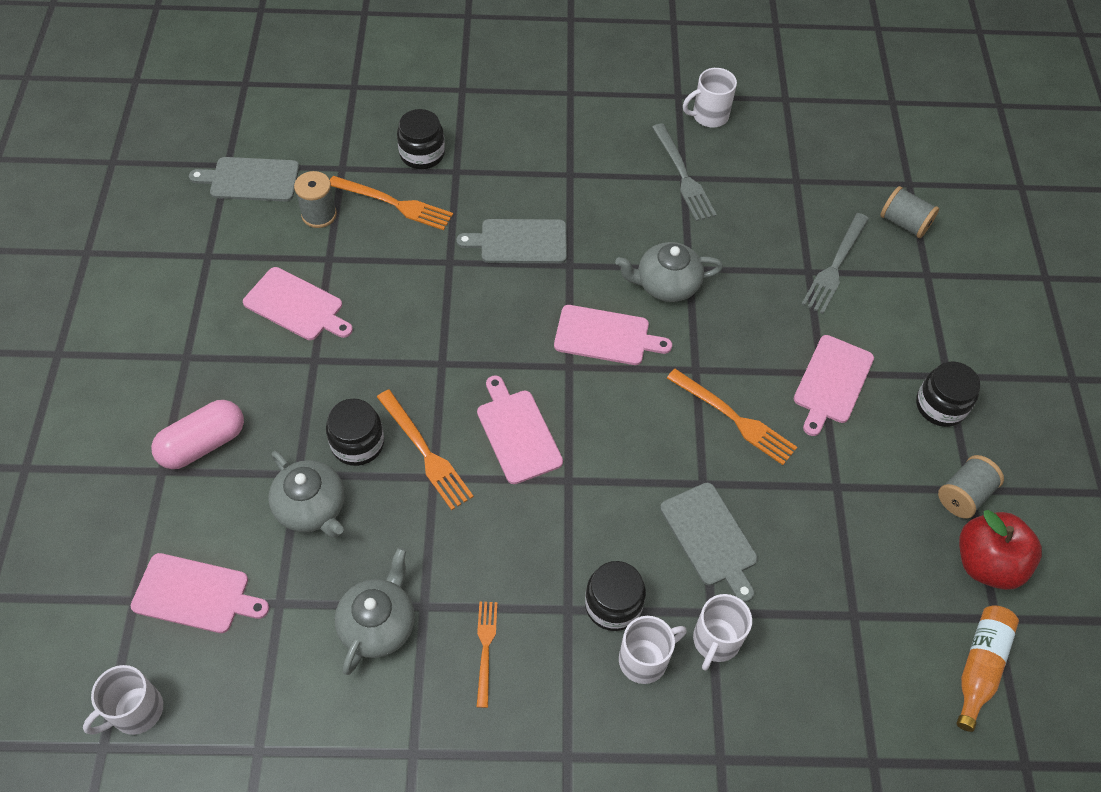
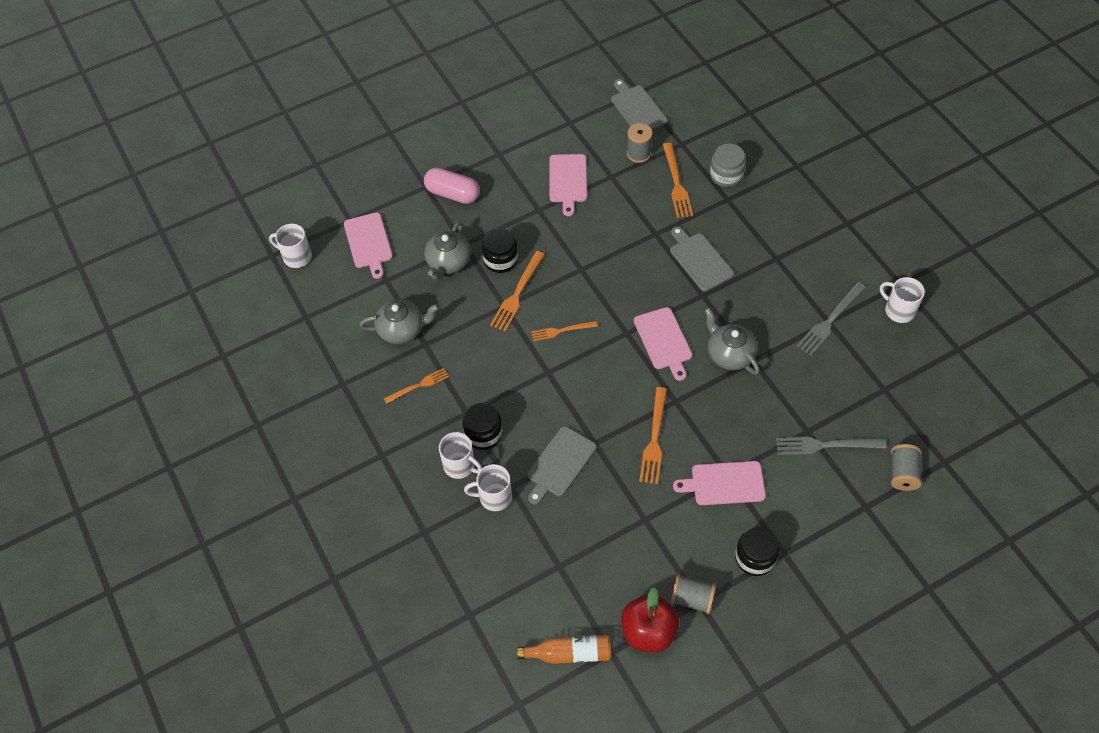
camera: 65 degrees right, 0 degrees up
black jar [397,109,445,169] -> grey jar [710,144,746,187]
pink cutting board [477,375,563,484] -> orange fork [531,321,598,341]

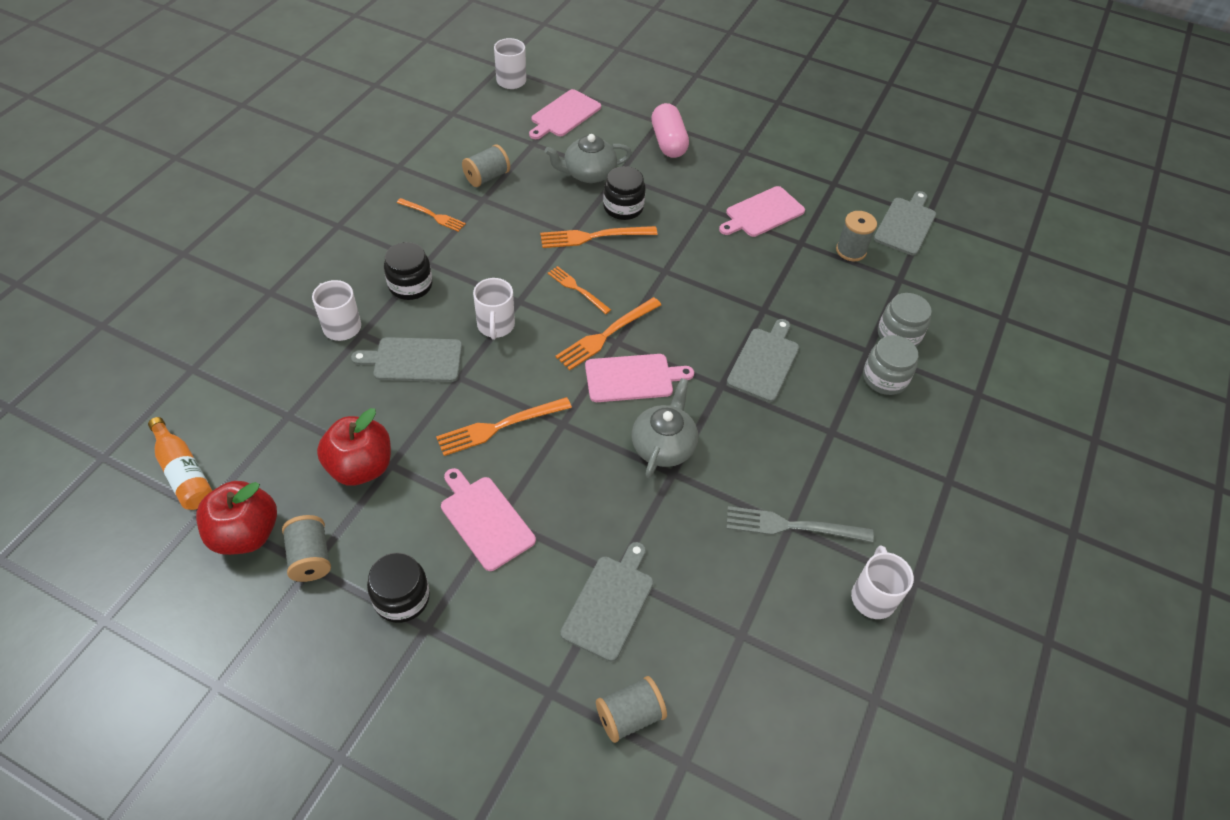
camera: 50 degrees right, 5 degrees down
grey teapot [360,299,439,344] -> grey spool [462,144,510,187]
white mug [439,432,482,479] -> white mug moved to [473,278,515,340]
pink cutting board [634,307,692,381] -> pink cutting board turned 135 degrees counterclockwise [585,354,694,402]
orange fork [663,143,693,218] -> orange fork moved to [555,297,661,370]
grey fork [776,437,886,455] -> grey cutting board [560,542,654,662]
none -> red apple [317,408,391,486]
none -> grey jar [863,335,918,395]

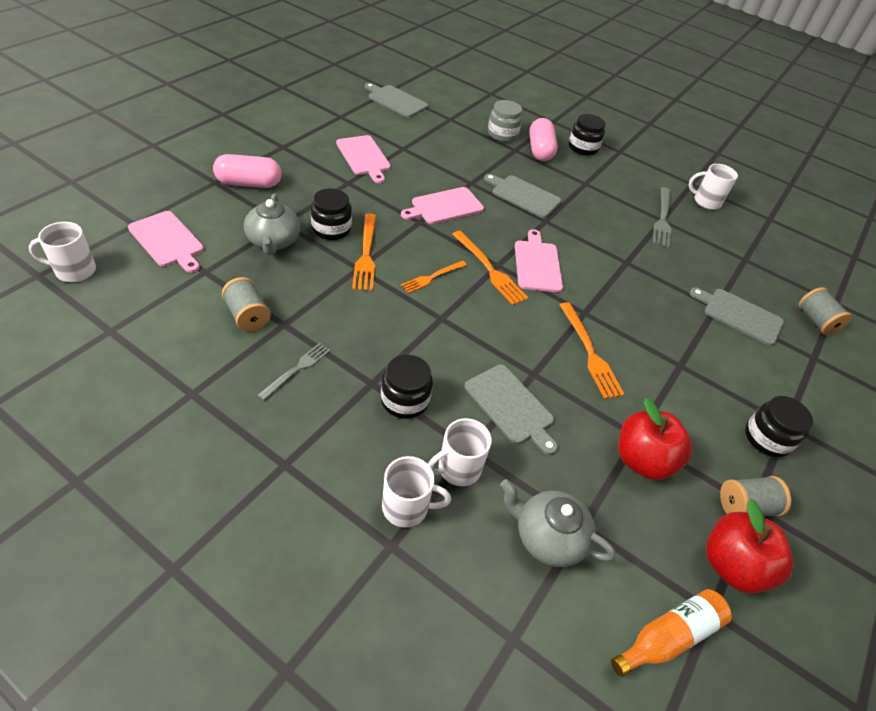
camera: 85 degrees left, 5 degrees down
grey cutting board [351,337,462,382] -> grey cutting board turned 45 degrees counterclockwise [464,365,558,455]
orange fork [397,198,466,232] -> grey fork [258,343,331,400]
pink cutting board [441,468,536,571] -> pink cutting board moved to [401,187,484,224]
white mug [473,278,515,340] -> white mug moved to [382,456,451,528]
grey teapot [632,378,698,478] -> grey teapot moved to [500,479,616,567]
grey spool [836,211,877,261] -> none
grey jar [863,335,918,395] -> pink capsule [529,118,558,161]
none -> black jar [568,114,606,156]

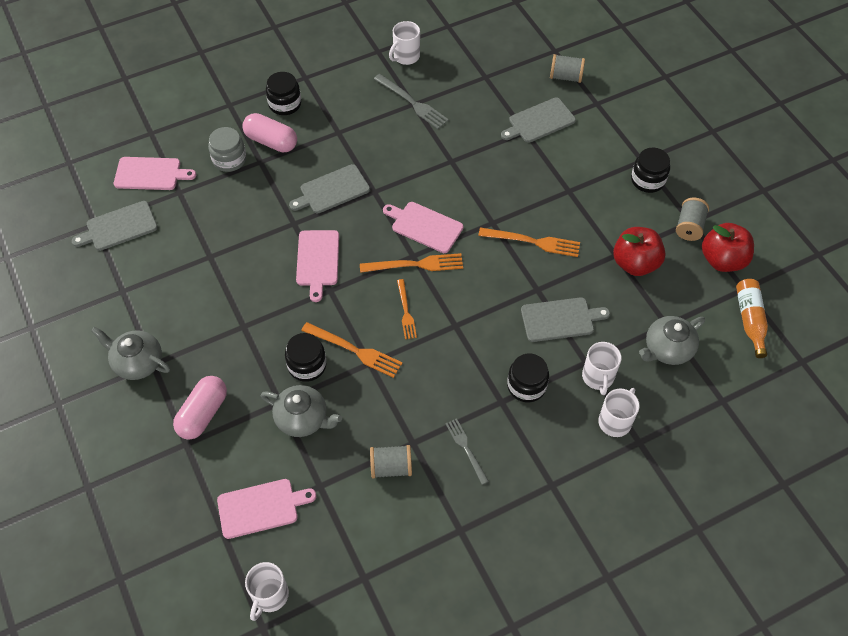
camera: 55 degrees left, 10 degrees up
pink cutting board [336,135,391,183] -> pink cutting board moved to [114,157,196,190]
none -> grey teapot [91,327,170,380]

